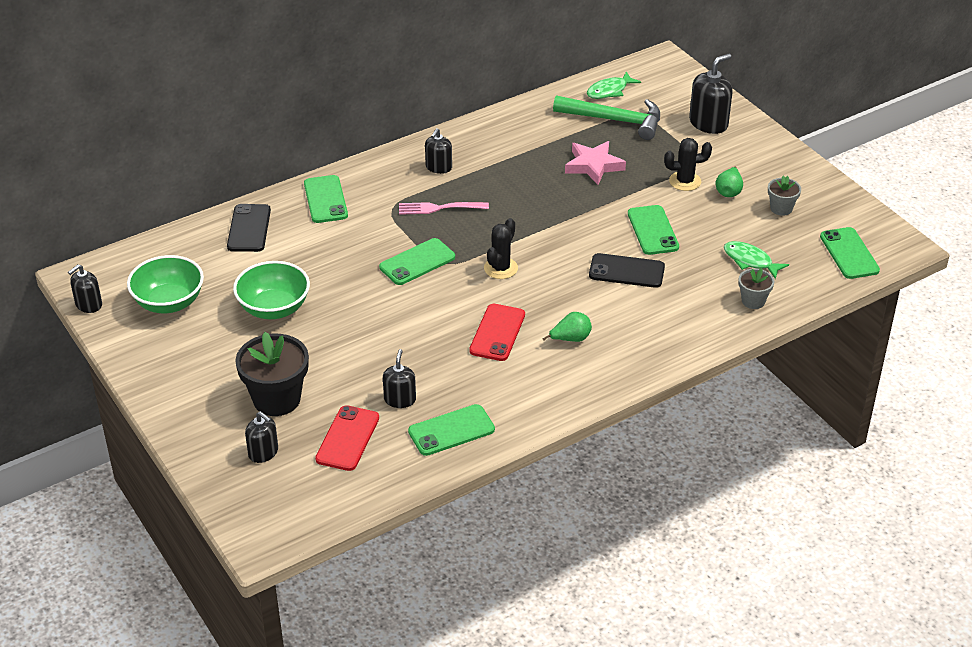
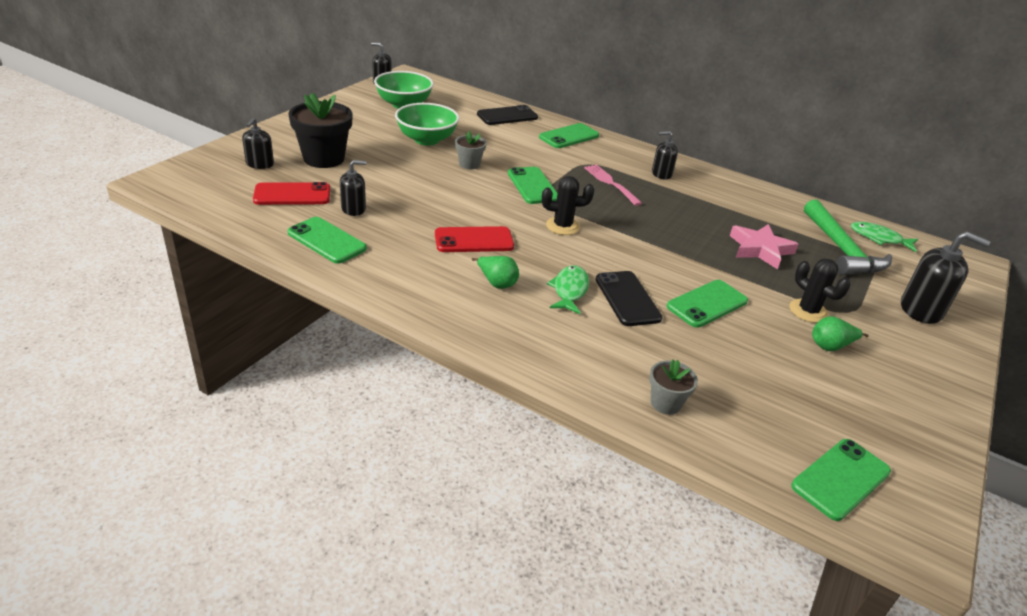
camera: 60 degrees right, 5 degrees down
green phone [379,238,455,285] -> green phone turned 45 degrees clockwise [508,167,558,204]
green fish [724,241,789,279] -> green fish moved to [547,265,589,314]
grey flower pot [768,175,801,216] -> grey flower pot moved to [455,131,486,169]

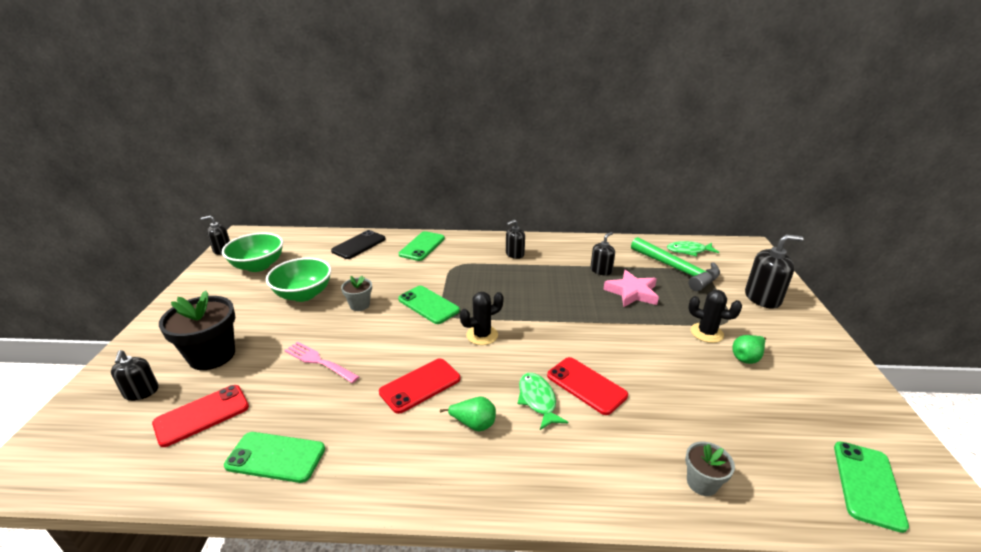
camera: 25 degrees left, 5 degrees down
black soap dispenser [340,160,366,216] -> black soap dispenser moved to [590,232,615,275]
pink fork [584,164,642,206] -> pink fork moved to [284,342,360,383]
black phone [595,271,662,326] -> red phone [547,357,628,415]
green phone [666,280,748,328] -> none

